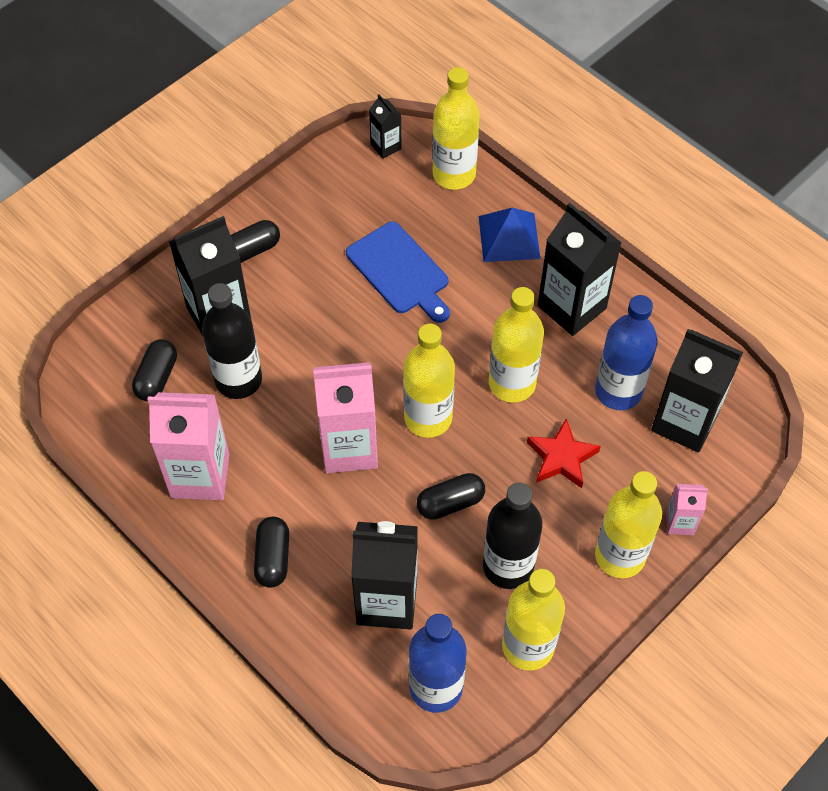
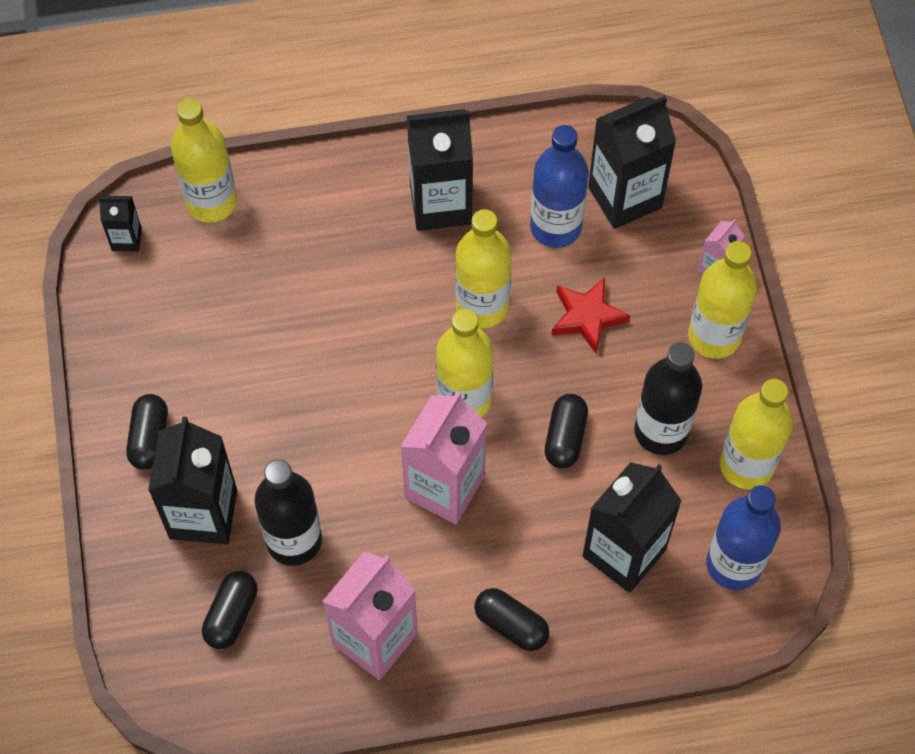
camera: 55 degrees left, 5 degrees up
black capsule [132,339,177,401] -> black capsule turned 60 degrees clockwise [202,571,257,649]
blue cutting board [346,222,450,323] -> none
blue pyramid [479,208,540,262] -> none

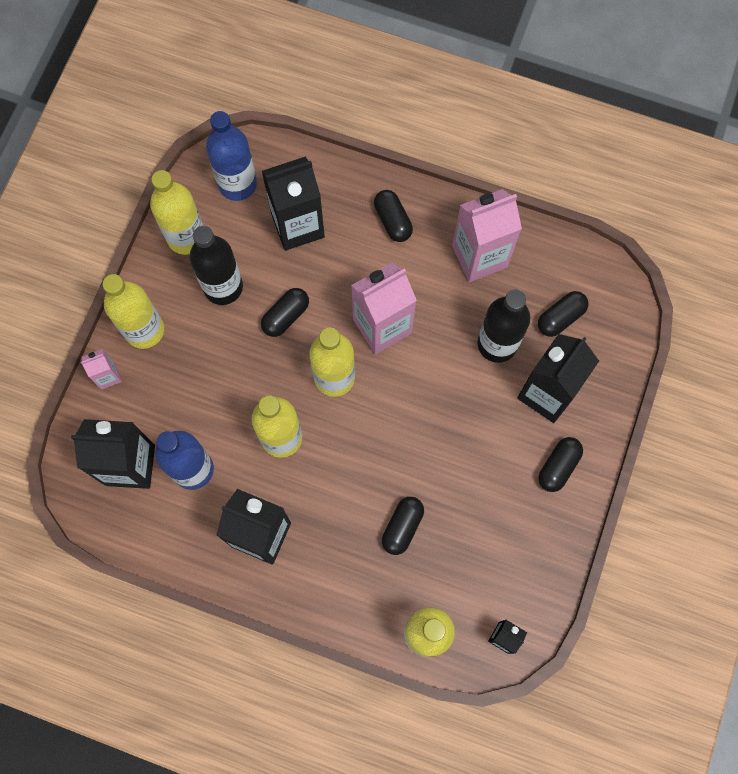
camera: 150 degrees left, 10 degrees up
red star [551,278,630,354] -> none
none -> black capsule [382,497,424,555]

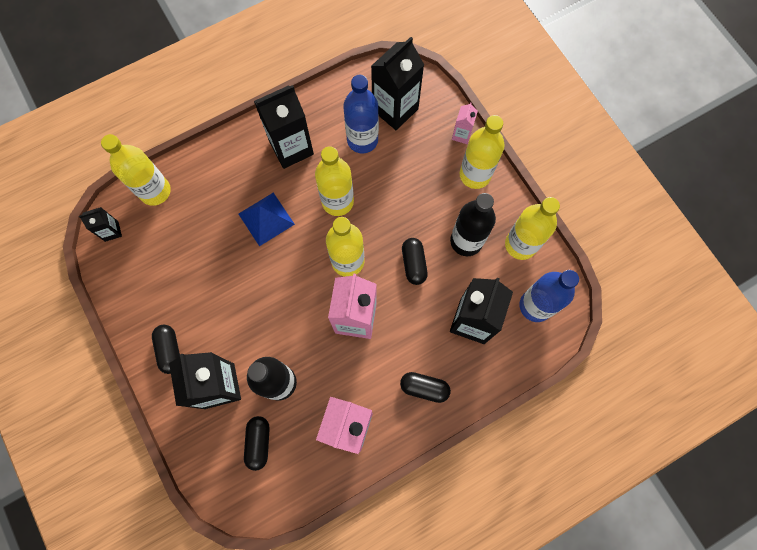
camera: 130 degrees right, 0 degrees up
black capsule [382,497,424,555] -> none
none -> blue pyramid [239,193,295,246]

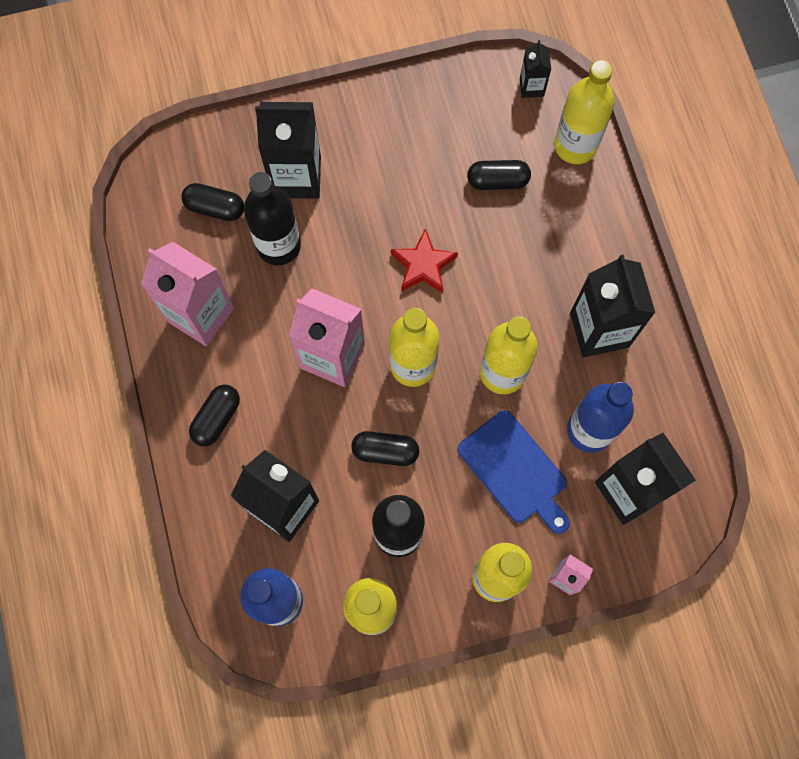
camera: 105 degrees right, 0 degrees up
black capsule [152,325,180,374] -> black capsule moved to [467,160,531,190]
blue pyramid [239,193,295,246] -> none
none -> red star [391,228,458,293]
none -> blue cutting board [458,410,570,534]

